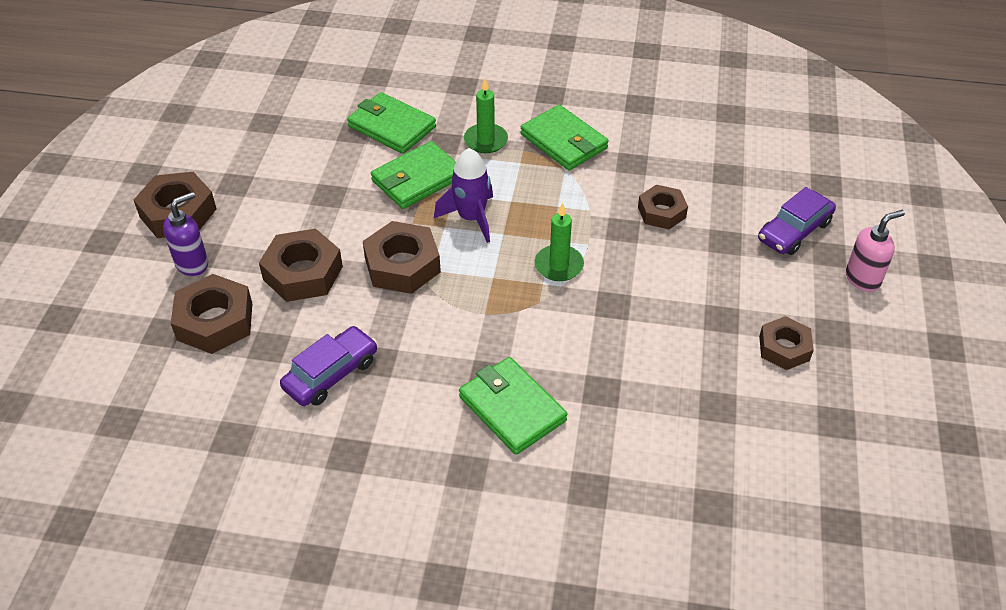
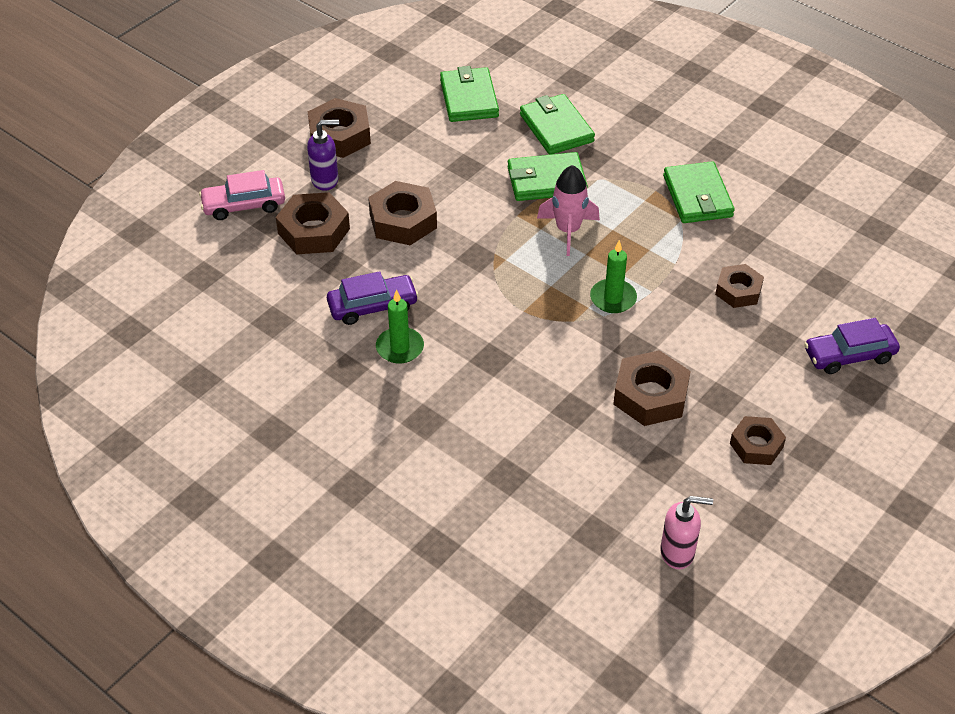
camera: 30 degrees right, 0 degrees up
brown nut [363,221,441,294] -> brown nut moved to [613,350,691,426]
purple rocket [434,148,493,243] -> pink rocket [537,165,600,256]
green wallet [459,357,567,455] -> green wallet moved to [440,66,499,122]
green candle [464,79,508,153] -> green candle moved to [376,289,424,364]
pink soap dispenser [846,210,905,292] -> pink soap dispenser moved to [660,496,713,569]
none -> pink car [199,170,285,220]

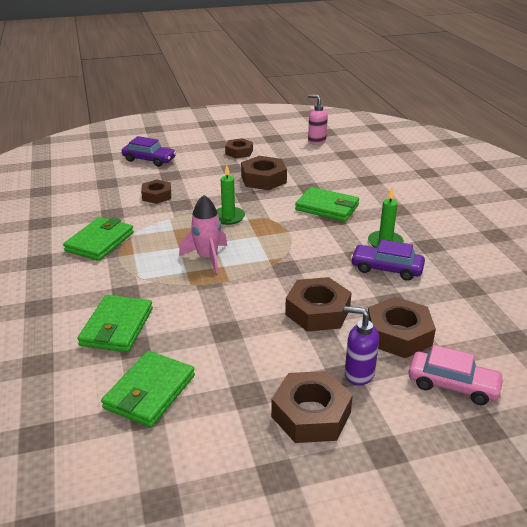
camera: 145 degrees left, 15 degrees down
green wallet [508,152,588,201] -> green wallet moved to [295,187,359,222]

